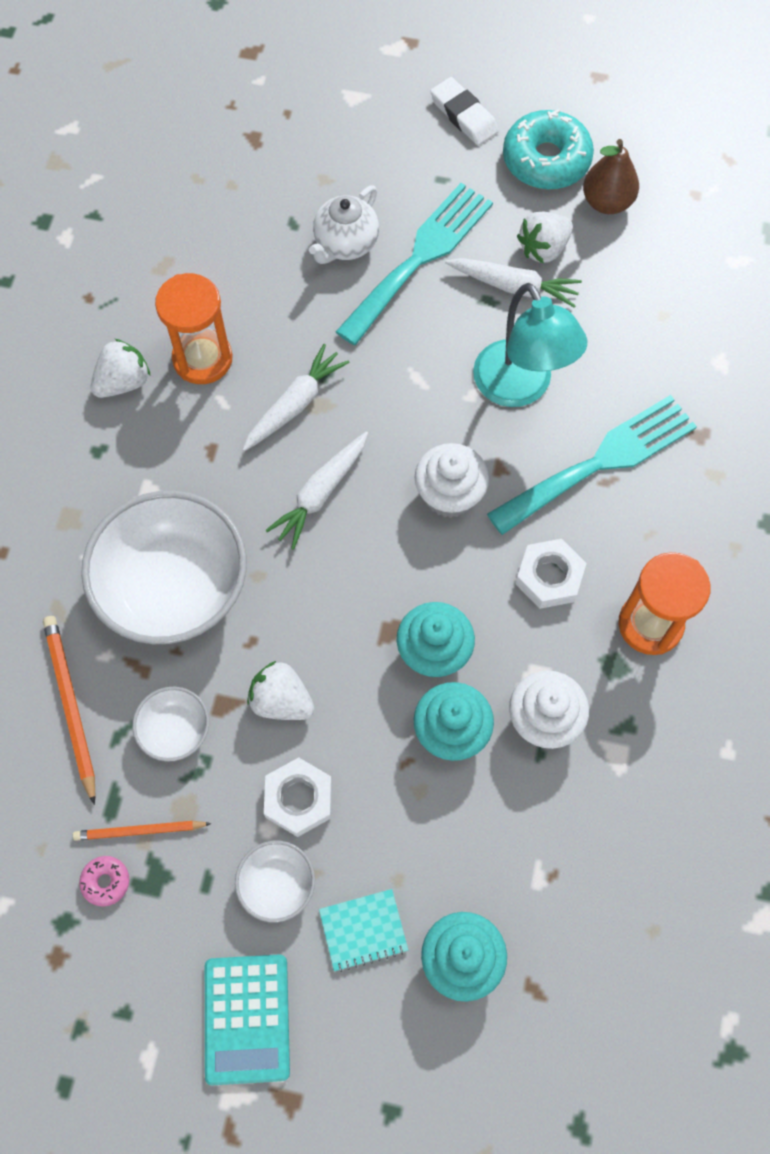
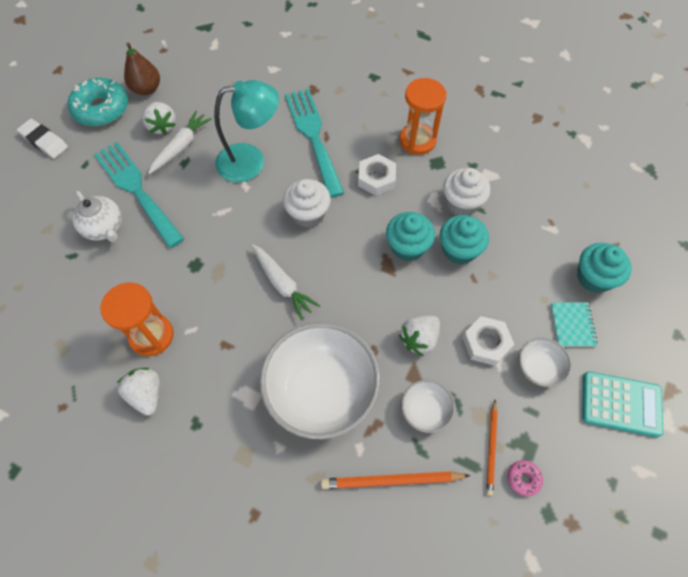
camera: 75 degrees left, 5 degrees down
white carrot [242,344,350,451] -> none
white eraser [430,77,499,145] -> white eraser turned 60 degrees clockwise [17,119,68,159]

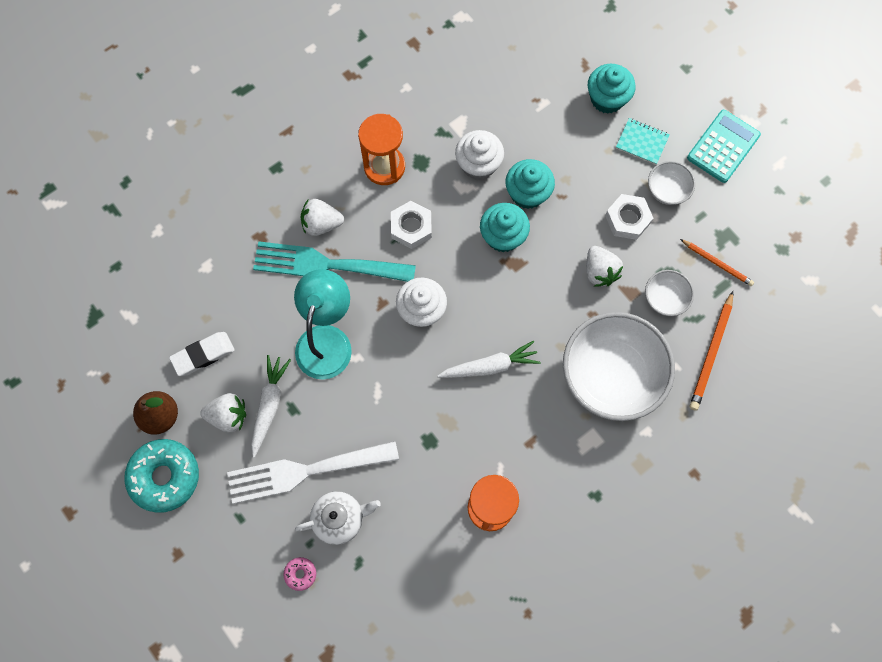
camera: 65 degrees left, 10 degrees up
white eraser [17,119,68,159] -> white eraser moved to [169,332,235,376]
turquoise fork [94,142,184,248] -> white fork [227,441,399,504]
white strawberry [117,368,160,416] -> white strawberry moved to [301,199,344,236]
white carrot [148,111,212,174] -> white carrot turned 45 degrees clockwise [251,355,291,458]
pink donut [508,460,543,497] -> pink donut moved to [283,557,316,591]

